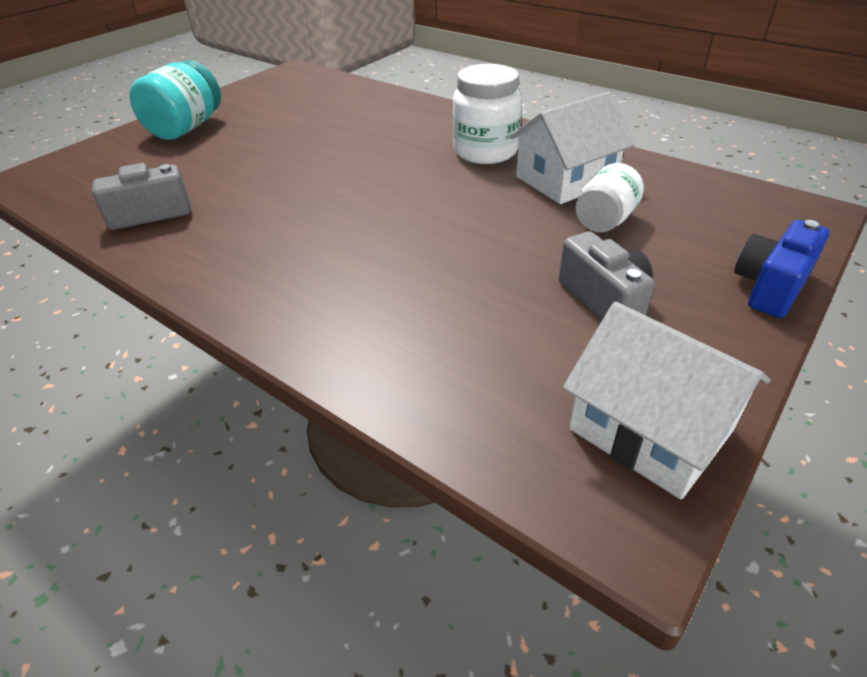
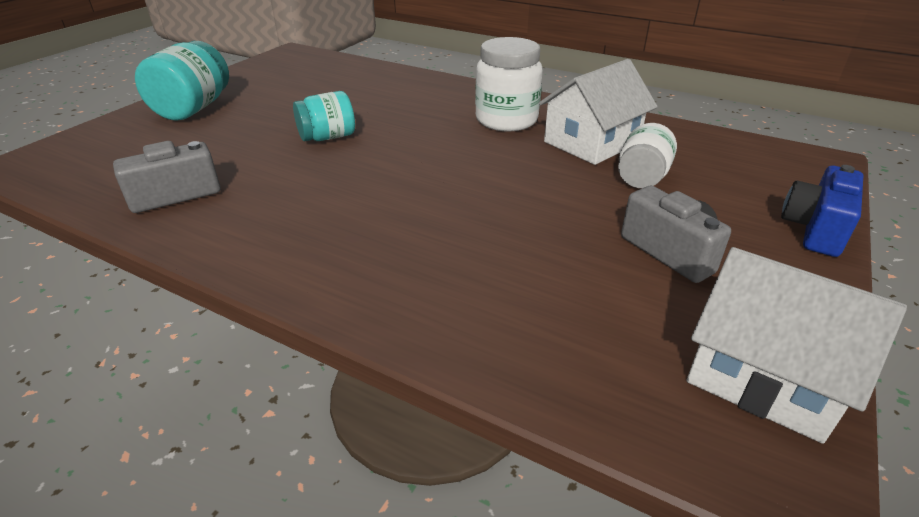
camera: 10 degrees left, 5 degrees down
none -> turquoise jar [293,91,355,141]

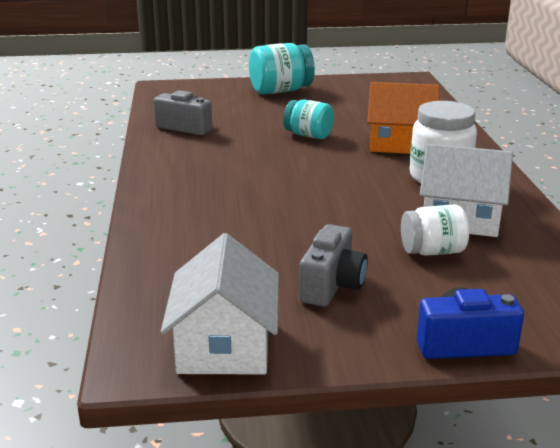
camera: 55 degrees right, 10 degrees down
none -> orange house [367,82,440,154]

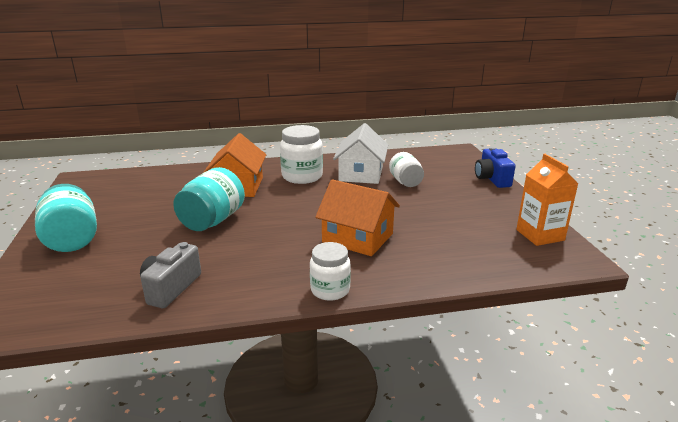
camera: 95 degrees left, 0 degrees up
white house [161,233,279,375] -> orange carton [516,154,578,246]
turquoise jar [283,100,334,139] -> turquoise jar [173,167,245,231], size x1.53
grey camera [299,224,368,307] -> none
none -> white jar [310,242,351,301]
none -> orange house [315,179,400,256]

